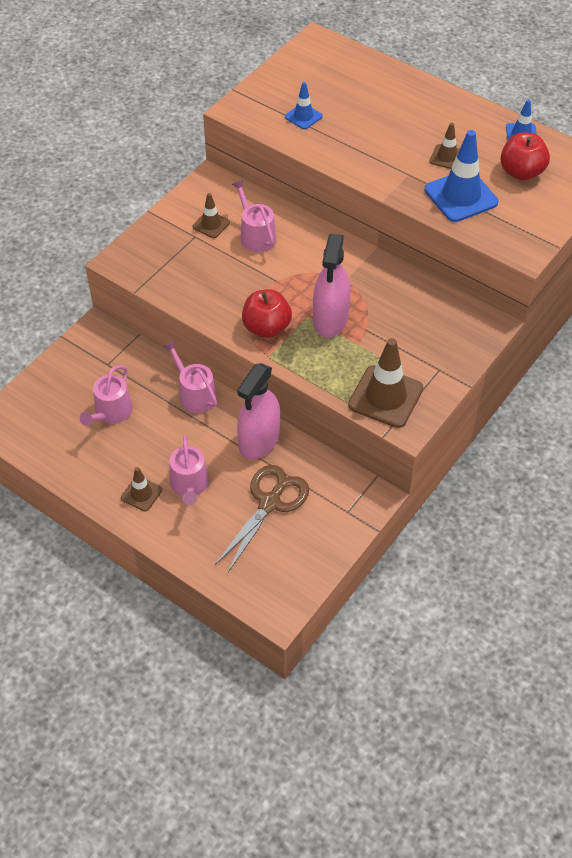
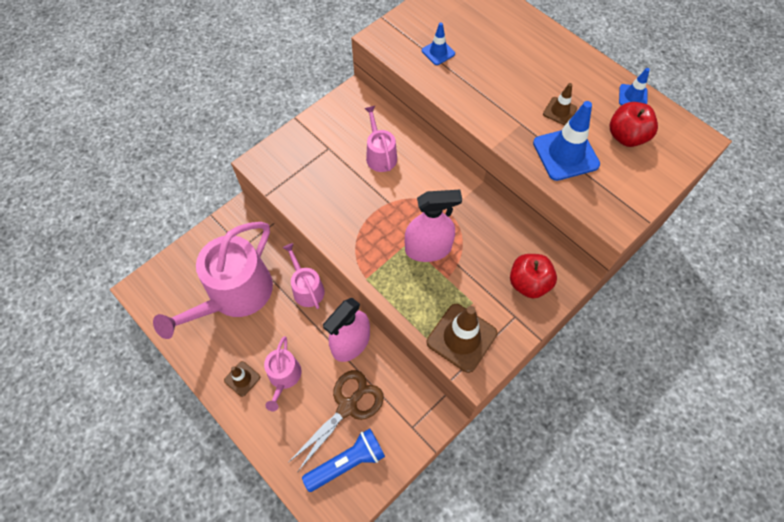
camera: 10 degrees right, 10 degrees up
pink watering can [80,365,133,426] -> pink watering can [153,222,273,339], size x2.02
brown traffic cone [193,193,230,238] -> none
red apple [242,289,292,338] -> red apple moved to [510,254,557,298]
pink spray bottle [313,234,350,338] -> pink spray bottle turned 120 degrees counterclockwise [405,190,462,262]
none -> blue flashlight [302,429,385,492]

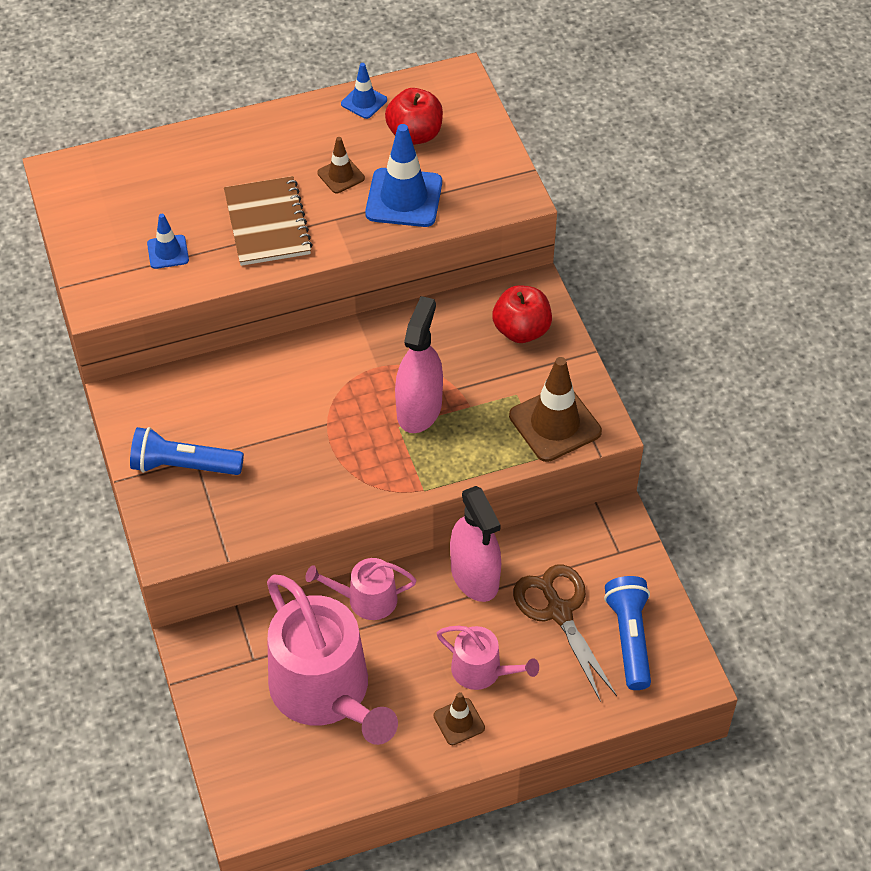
camera: 65 degrees left, 10 degrees down
pink watering can [364,106,397,172] -> none
none -> blue flashlight [130,427,244,475]
none -> brown notebook [224,176,313,266]

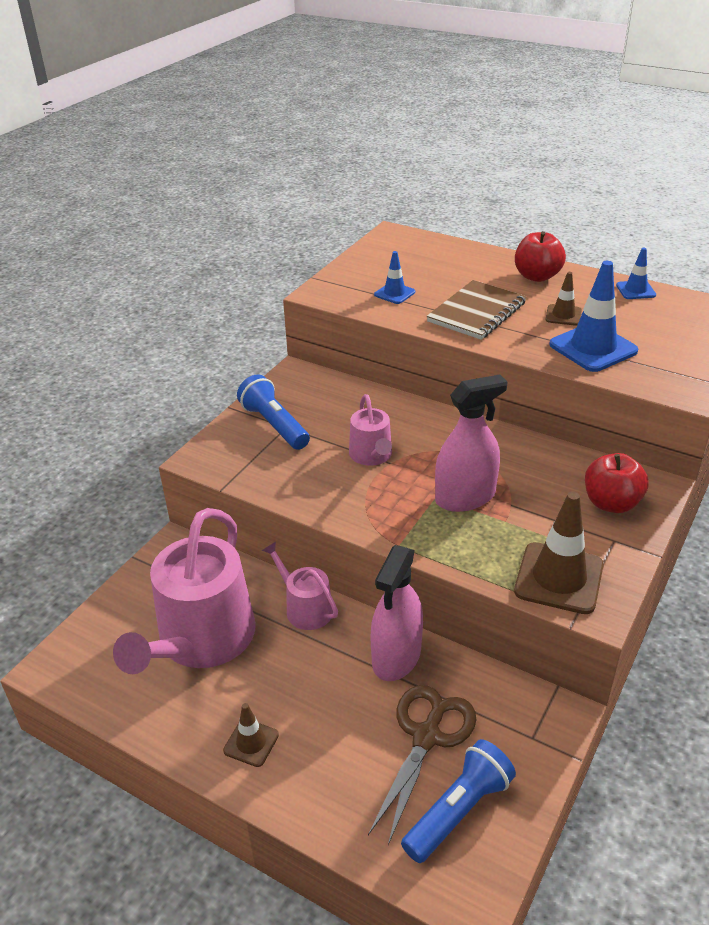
camera: 50 degrees right, 15 degrees down
red apple [385,88,443,145] -> red apple moved to [515,231,566,282]
pink watering can [437,626,539,690] -> pink watering can moved to [349,394,392,466]

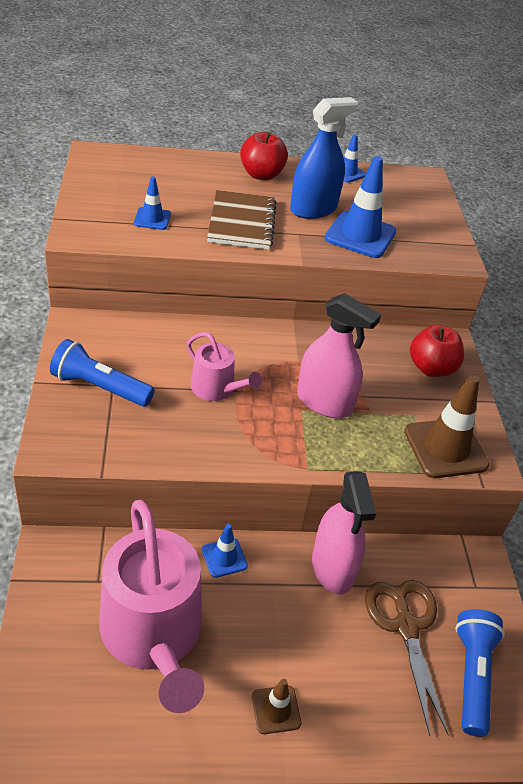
camera: 40 degrees left, 5 degrees up
pink watering can [262,541,338,630] -> blue traffic cone [202,524,248,578]
pink spray bottle [435,375,508,512] -> pink spray bottle turned 90 degrees clockwise [297,293,381,418]
brown traffic cone [545,272,582,326] -> blue spray bottle [290,97,358,219]

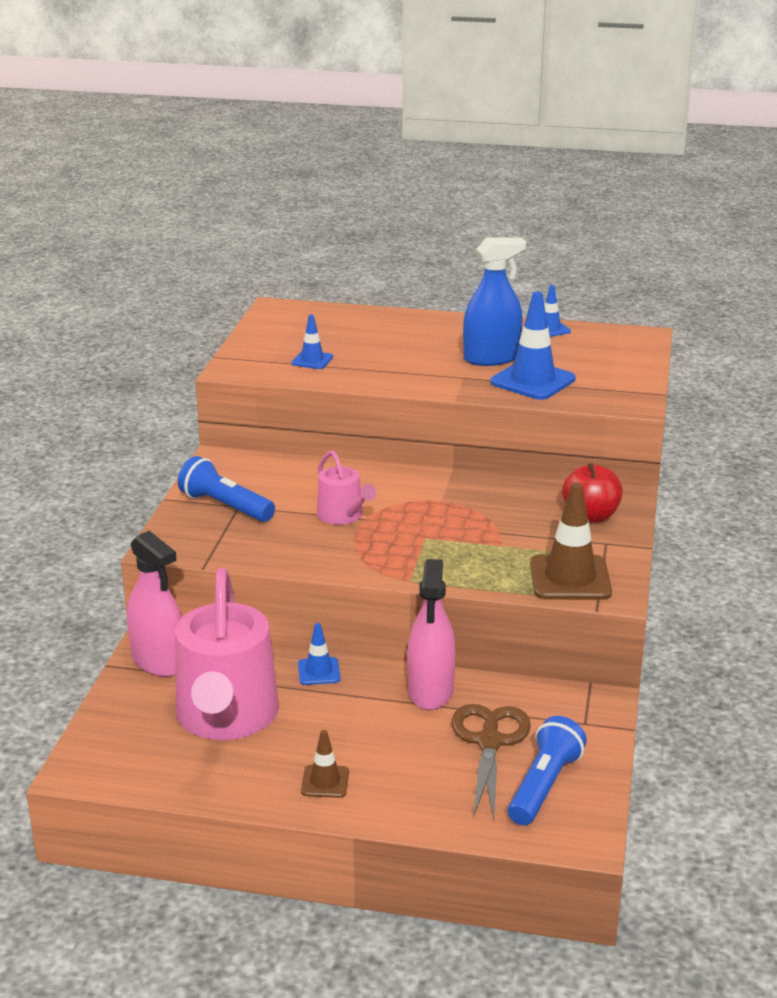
camera: 20 degrees right, 15 degrees down
brown notebook [207,190,276,250] -> none
red apple [240,132,288,180] -> none
pink spray bottle [297,293,381,418] -> pink spray bottle moved to [127,531,182,677]

